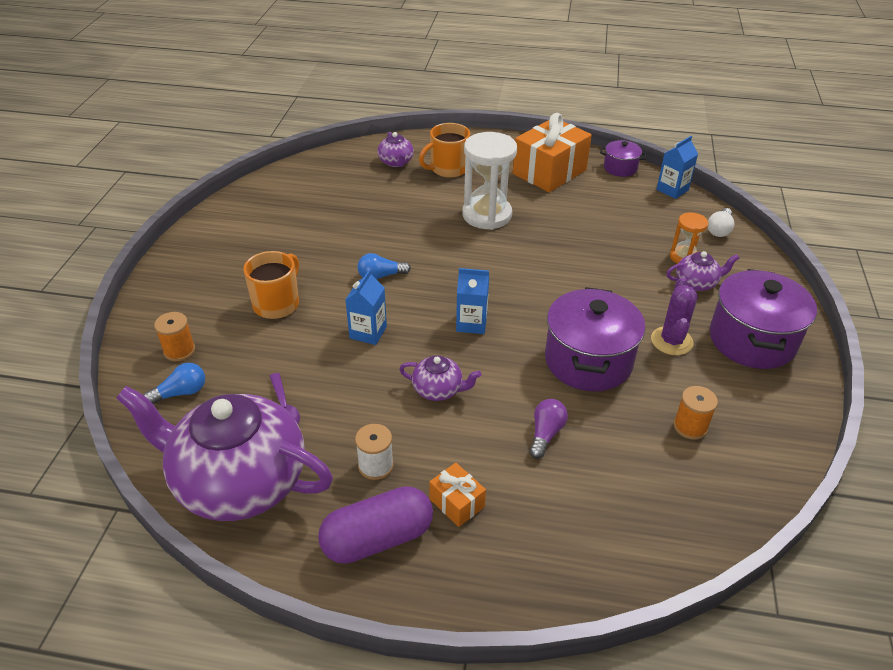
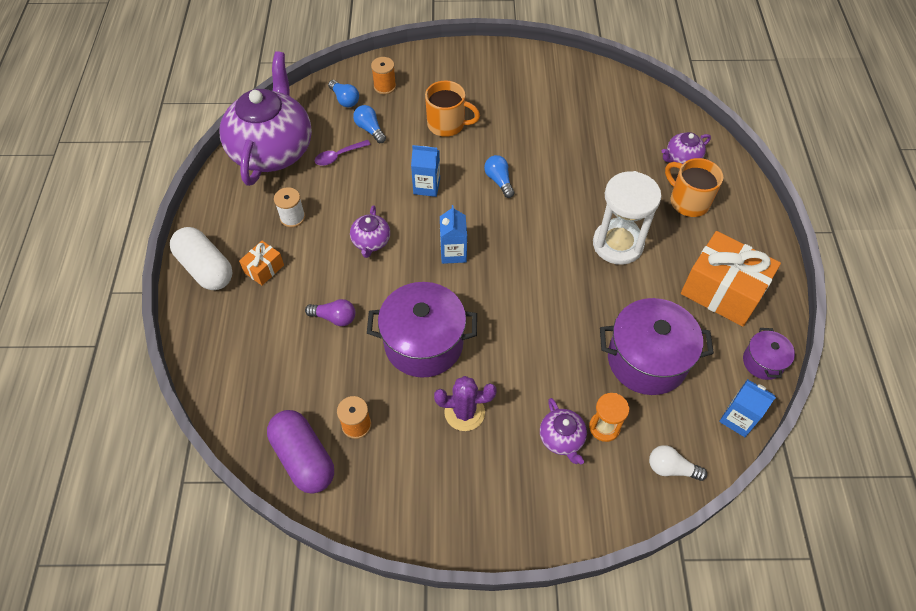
camera: 80 degrees right, 15 degrees up
purple capsule [318,486,433,564] -> purple capsule moved to [267,410,334,494]
purple pot [710,269,817,369] -> purple pot moved to [600,298,714,395]
none -> white capsule [170,227,232,290]
none -> blue light bulb [353,105,386,143]

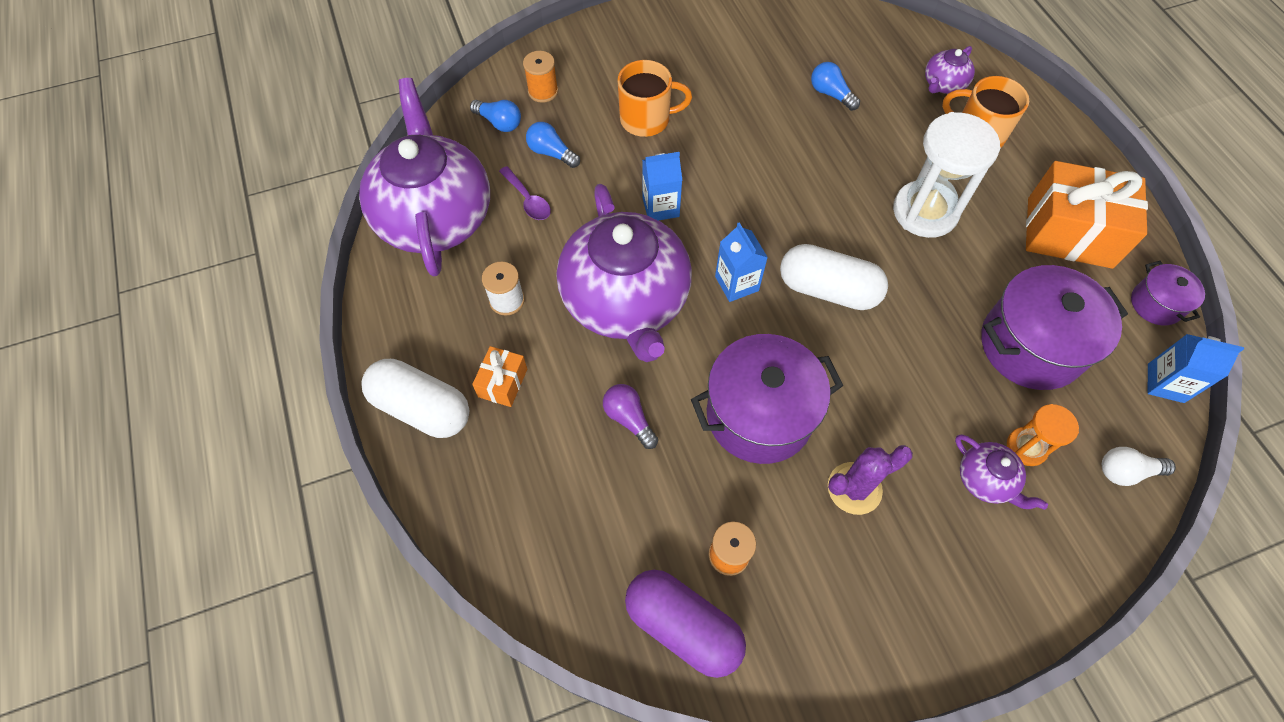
camera: 20 degrees left, 5 degrees up
purple light bulb [305,299,355,326] -> purple light bulb turned 120 degrees counterclockwise [603,384,658,449]
purple spoon [315,140,371,166] -> purple spoon turned 75 degrees counterclockwise [499,166,551,220]
purple teapot [350,205,390,258] -> purple teapot [557,184,692,362], size x2.37
blue light bulb [484,155,514,198] -> blue light bulb moved to [811,62,860,111]
none -> white capsule [780,244,888,310]

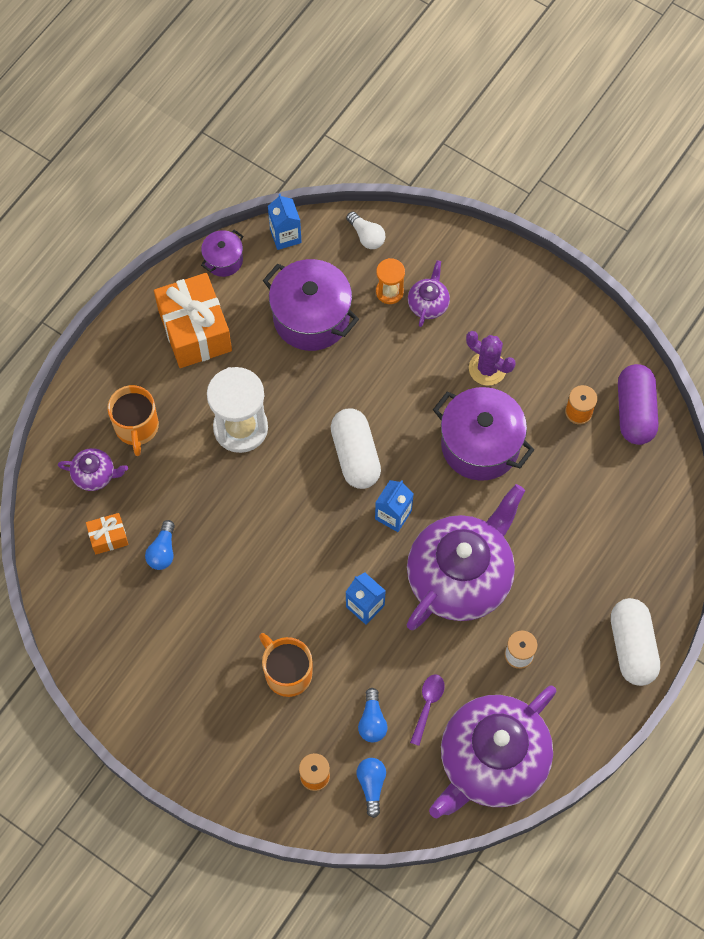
camera: 125 degrees left, 5 degrees up
orange gift [472,346,527,407] -> orange gift moved to [86,513,129,554]
purple light bulb [603,384,658,449] -> none

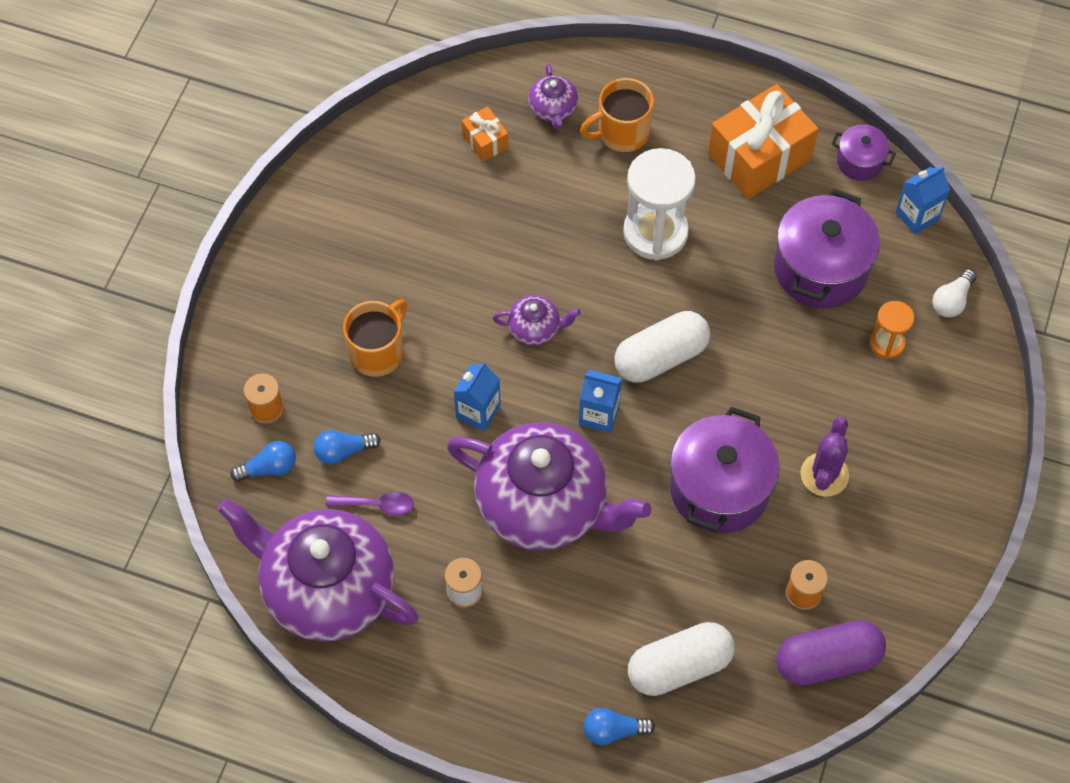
camera: 75 degrees right, 5 degrees down
blue light bulb [145,520,175,570] -> blue light bulb moved to [584,708,655,745]
purple teapot [408,260,450,327] -> purple teapot moved to [493,295,581,346]
white capsule [611,598,660,686] -> white capsule moved to [628,622,735,696]

